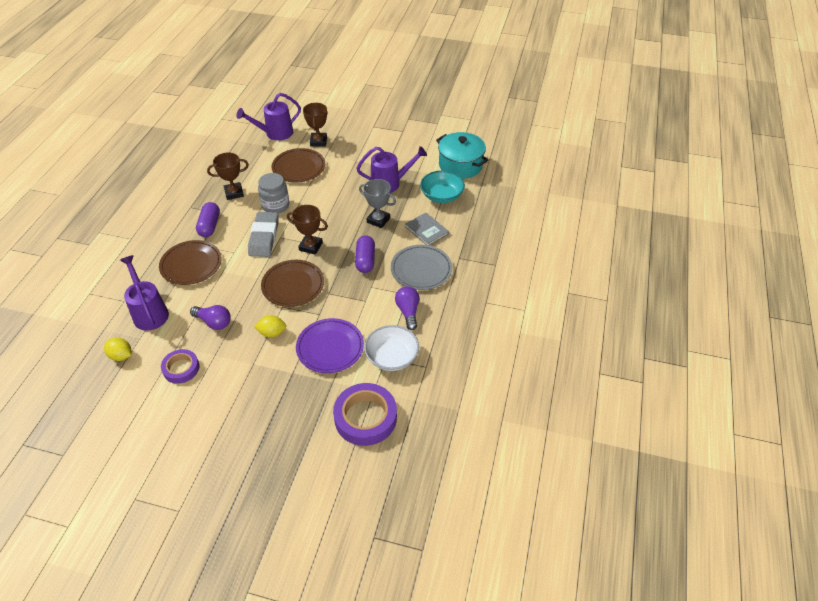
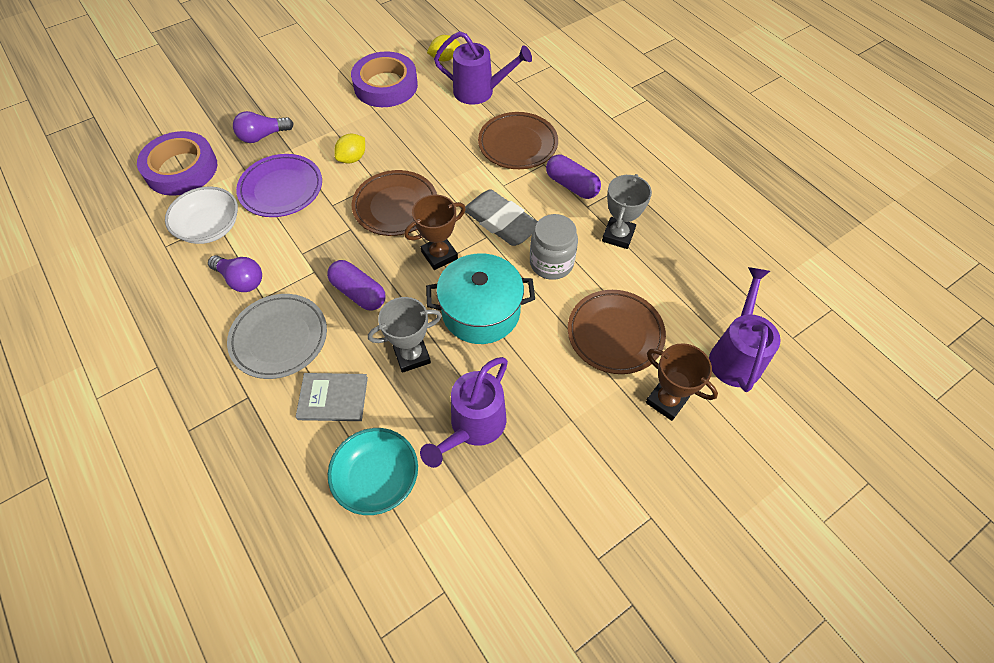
camera: 130 degrees right, 10 degrees up
purple tape [161,349,199,384] -> purple tape [351,51,418,107], size x1.66
purple light bulb [190,305,231,330] -> purple light bulb moved to [233,111,294,143]
brown trophy [207,152,249,200] -> grey trophy [602,174,652,249]
turquoise pot [436,132,488,179] -> turquoise pot moved to [426,253,535,344]

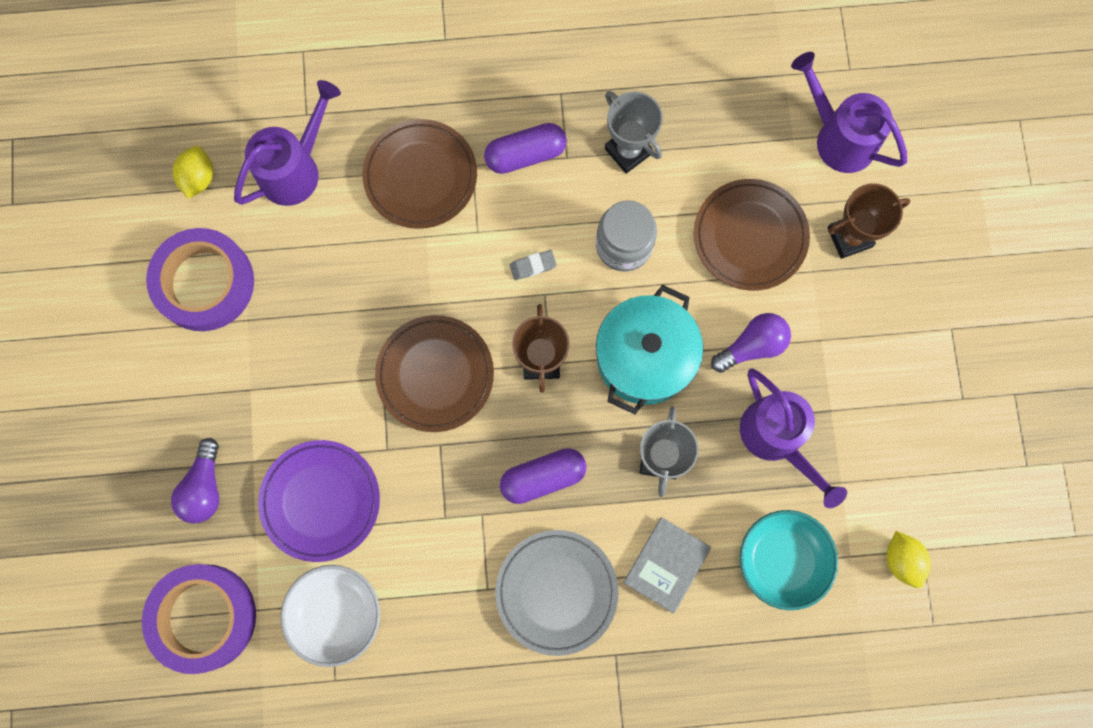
camera: 60 degrees left, 20 degrees up
purple light bulb [208,255,262,292] -> purple light bulb moved to [711,313,791,373]
yellow lemon [334,134,365,164] -> yellow lemon moved to [887,531,931,588]
grey eraser [465,189,538,246] -> grey eraser [510,250,557,280], size x0.42

